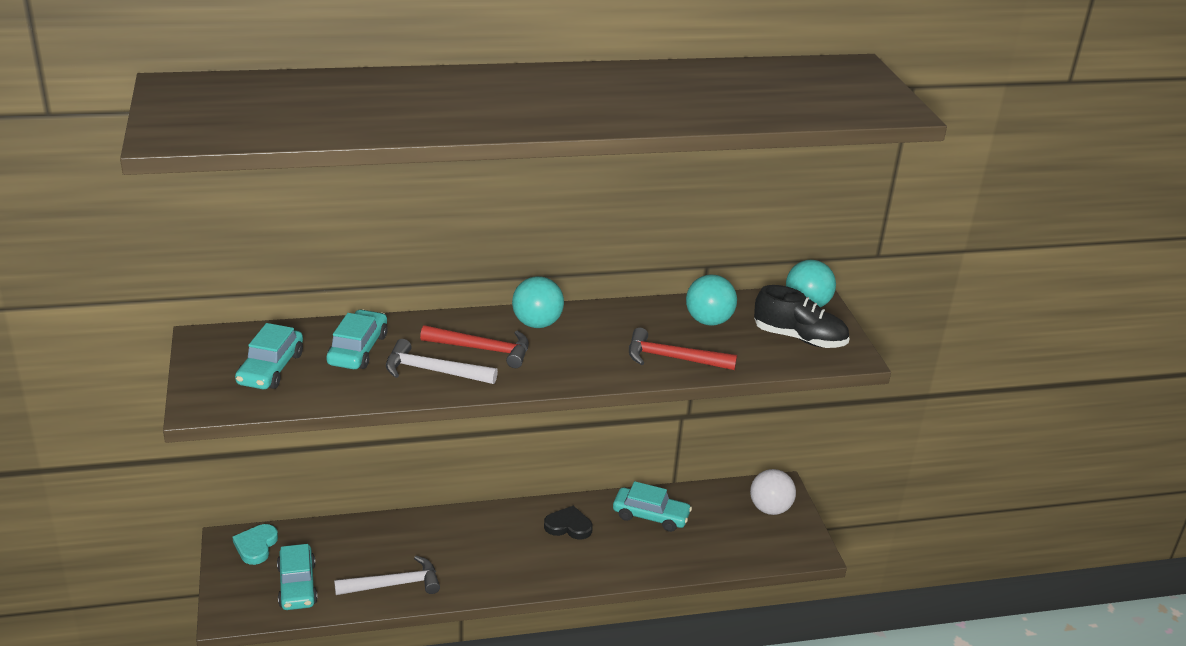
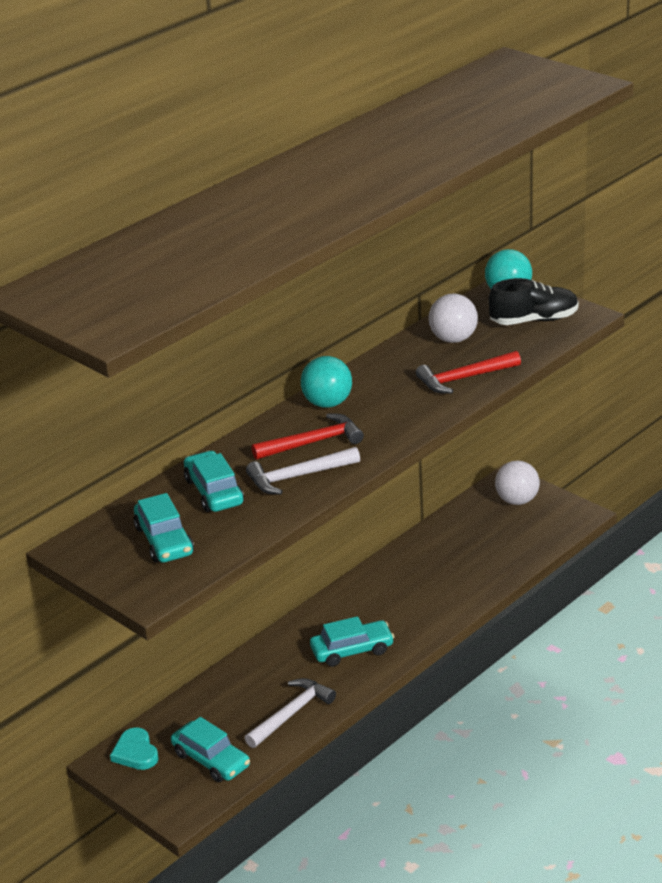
camera: 30 degrees left, 0 degrees up
black heart [544,506,593,539] -> none
turquoise car [613,481,692,532] -> turquoise car moved to [310,616,394,667]
turquoise ball [686,274,737,325] -> white ball [429,294,478,343]

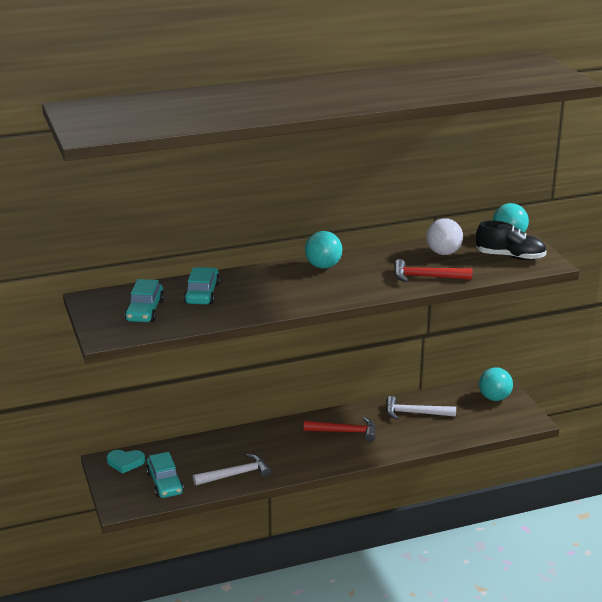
camera: 25 degrees right, 5 degrees down
turquoise heart [110,727,159,770] -> turquoise heart turned 90 degrees counterclockwise [107,450,145,474]
white hammer [246,447,360,495] -> white hammer moved to [386,396,456,420]
red hammer [252,414,364,460] -> red hammer moved to [304,417,375,442]
turquoise car [310,616,394,667] -> none
white ball [495,461,540,505] -> turquoise ball [479,367,513,401]

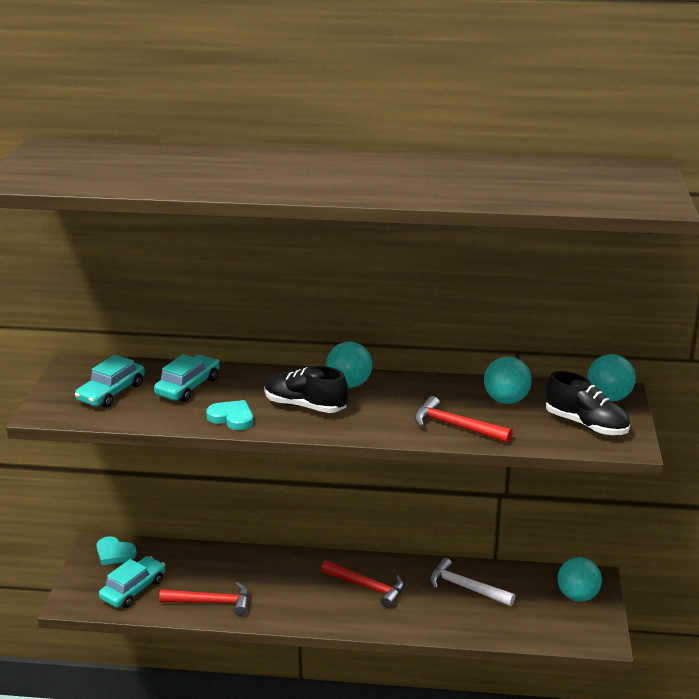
camera: 25 degrees right, 0 degrees up
turquoise car [146,452,184,498] -> turquoise car turned 150 degrees counterclockwise [99,556,165,608]
white hammer [193,454,271,486] -> red hammer [159,582,249,616]
white ball [426,218,463,255] -> turquoise ball [484,356,532,404]
none -> turquoise heart [206,400,253,430]
none -> black shoe [264,366,348,413]

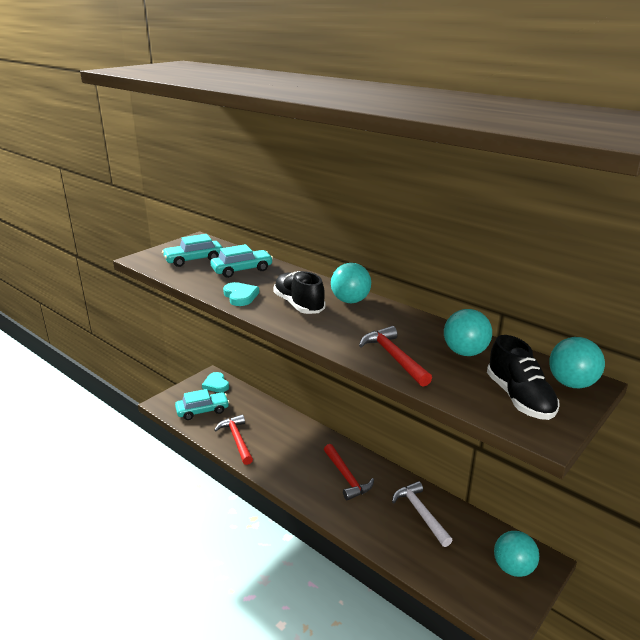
camera: 35 degrees right, 0 degrees up
red hammer [159,582,249,616] -> red hammer turned 150 degrees counterclockwise [215,414,253,465]

